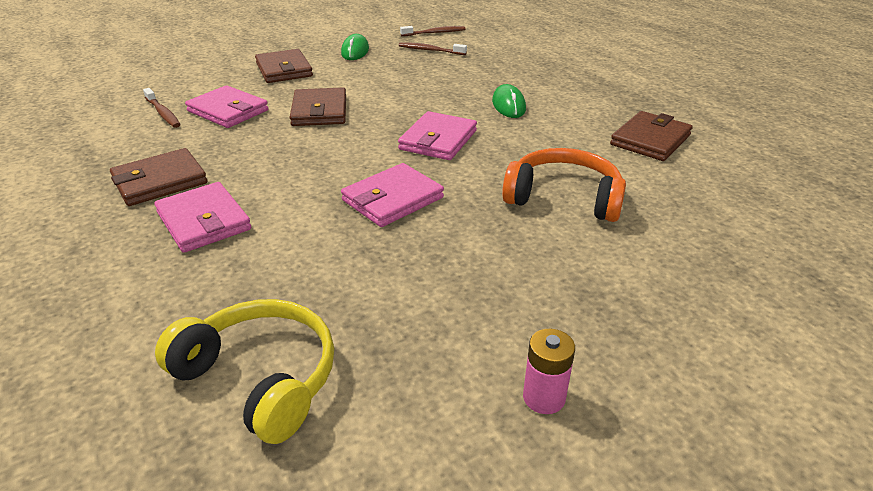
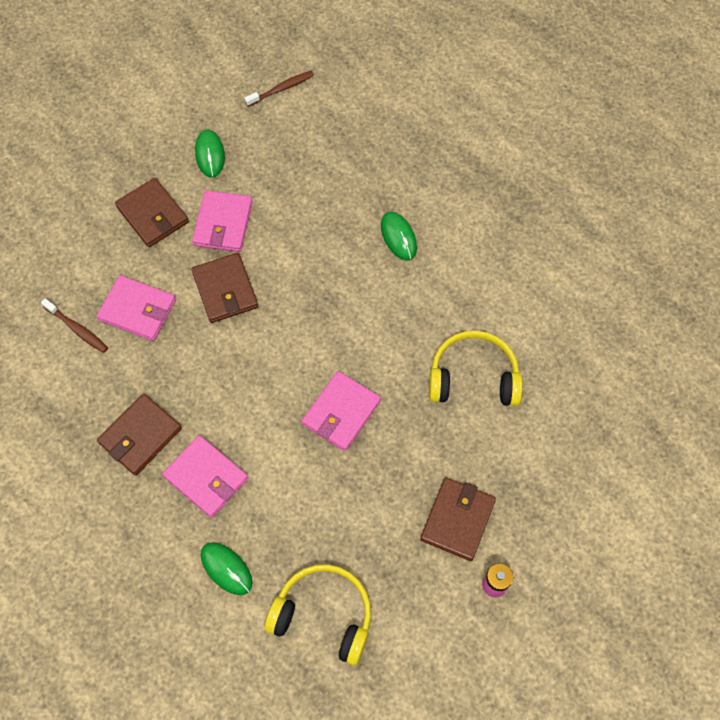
camera: 15 degrees left, 30 degrees up
pink wallet [398,111,477,160] -> pink wallet moved to [192,190,253,252]
brown toothbrush [399,43,467,55] -> none
orange headphones [502,148,626,222] -> yellow headphones [429,330,523,406]
brown wallet [610,111,693,161] -> brown wallet moved to [420,478,496,561]
none -> green mouse [201,542,253,595]

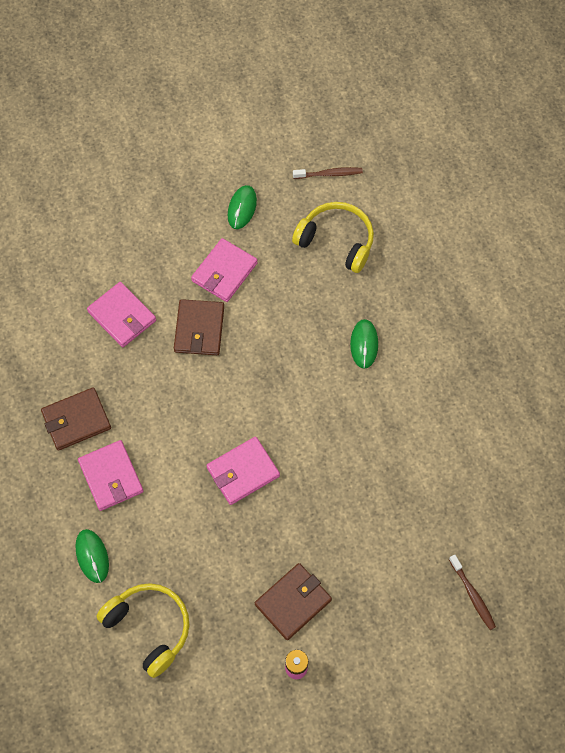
camera: 25 degrees right, 0 degrees up
brown toothbrush [41,298,108,353] -> brown toothbrush moved to [449,555,496,630]
brown wallet [115,178,189,247] -> none
yellow headphones [429,330,523,406] -> yellow headphones moved to [292,202,374,273]

